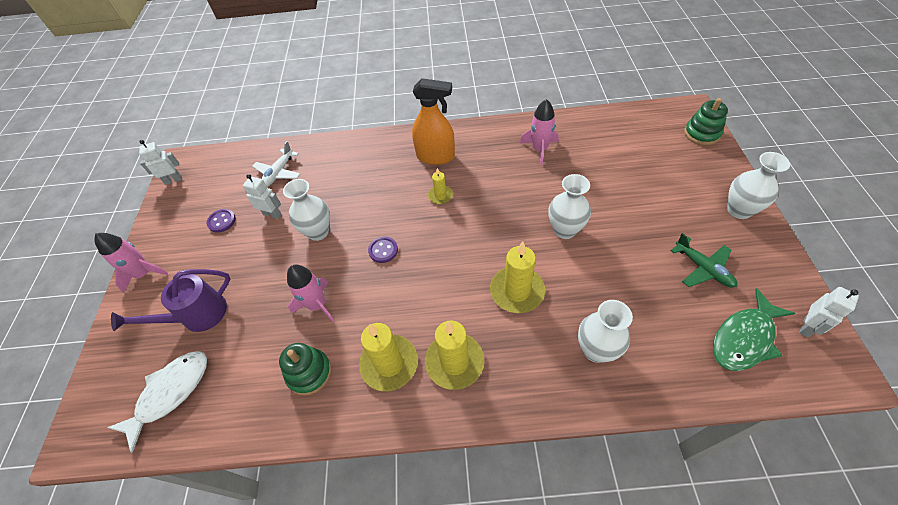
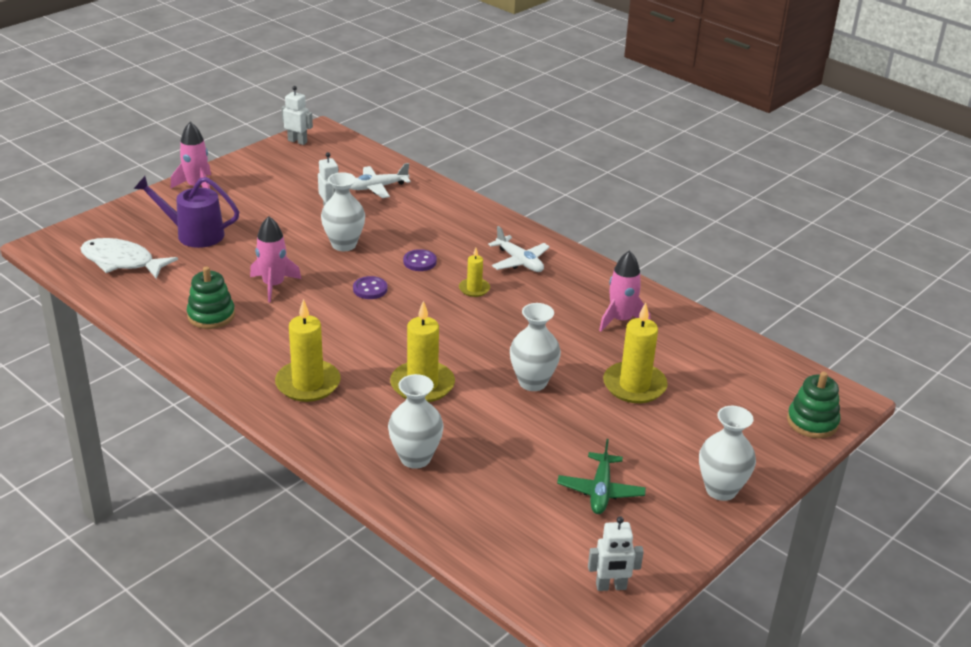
camera: 40 degrees right, 20 degrees down
white fish [107,351,207,453] -> white fish turned 150 degrees counterclockwise [80,238,178,279]
purple button [206,209,236,233] -> purple button moved to [403,249,437,271]
yellow candle [359,323,418,391] -> yellow candle moved to [603,303,668,403]
orange spray bottle [412,78,455,165] -> white plane [488,226,550,272]
green fish [713,288,795,371] -> none

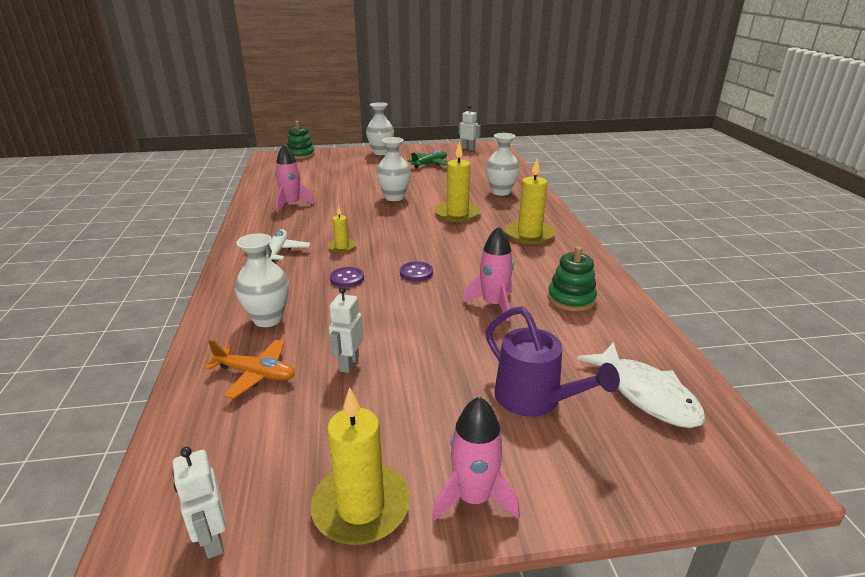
camera: 140 degrees left, 5 degrees down
white vase [321,172,365,251] -> white vase moved to [235,233,289,327]
white plane [350,163,411,198] -> orange plane [205,340,295,399]
yellow candle [603,303,668,403] -> yellow candle moved to [310,387,410,545]

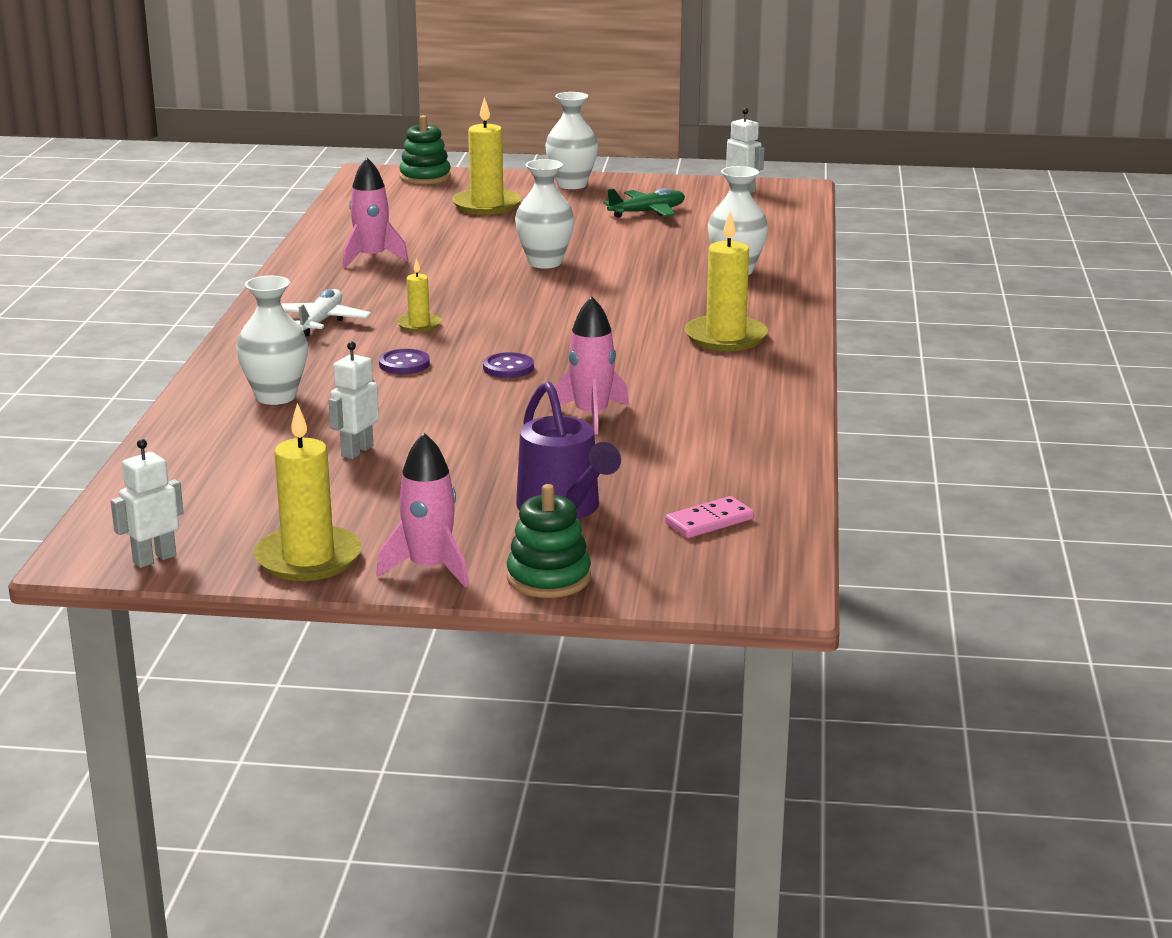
camera: 15 degrees right, 5 degrees down
white robot [172,447,227,559] -> white robot turned 60 degrees clockwise [111,439,184,568]
orange plane [205,340,295,399] -> none
yellow candle [435,142,481,222] -> yellow candle moved to [452,97,521,215]
green stacking toy [548,246,597,311] -> green stacking toy moved to [507,484,591,598]
white fish [577,342,706,428] -> pink domino [665,496,754,538]

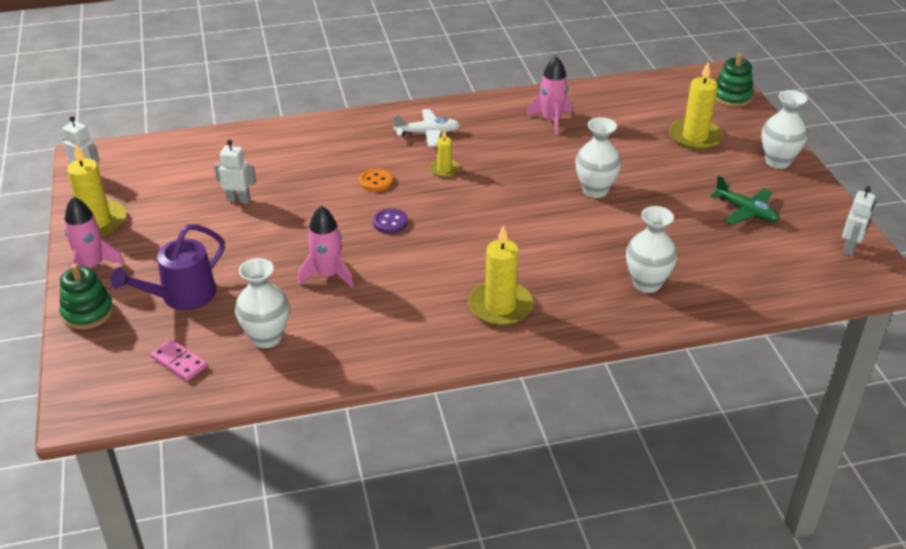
camera: 70 degrees right, 15 degrees up
white vase [236,276,308,405] -> white vase moved to [235,258,289,348]
purple button [379,349,430,374] -> orange button [359,168,393,192]

